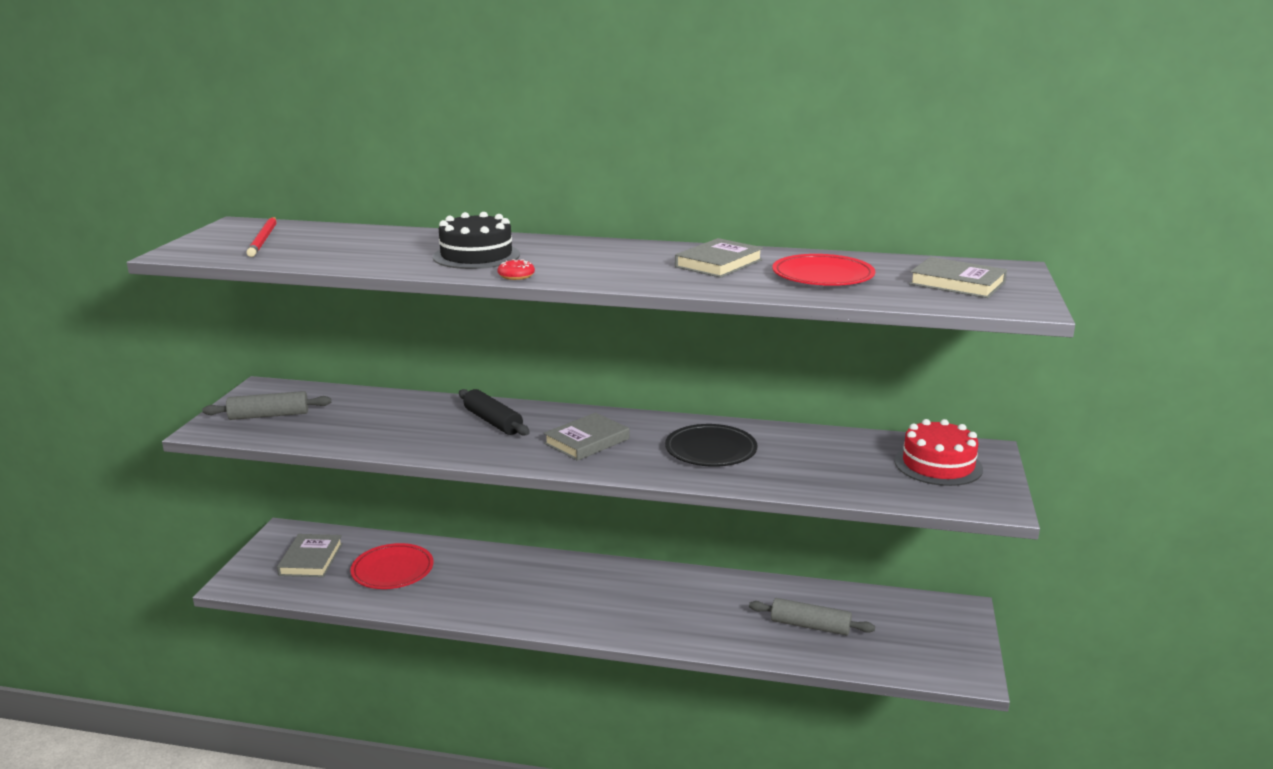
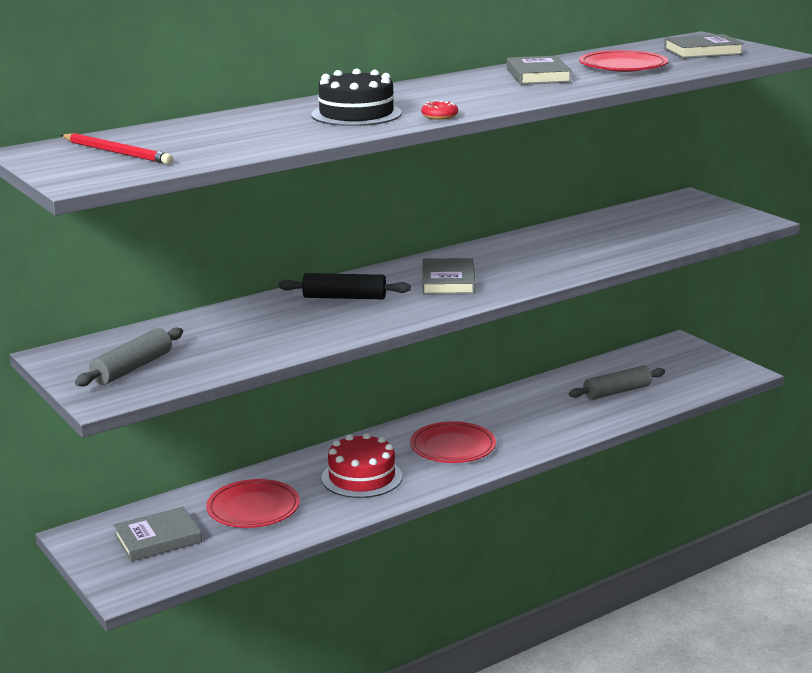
camera: 45 degrees left, 0 degrees up
grey book [277,534,343,577] -> grey book turned 75 degrees counterclockwise [113,507,202,562]
black plate [665,424,758,467] -> none
red cake [895,419,983,486] -> red cake moved to [322,433,402,498]
none -> red plate [410,421,496,463]

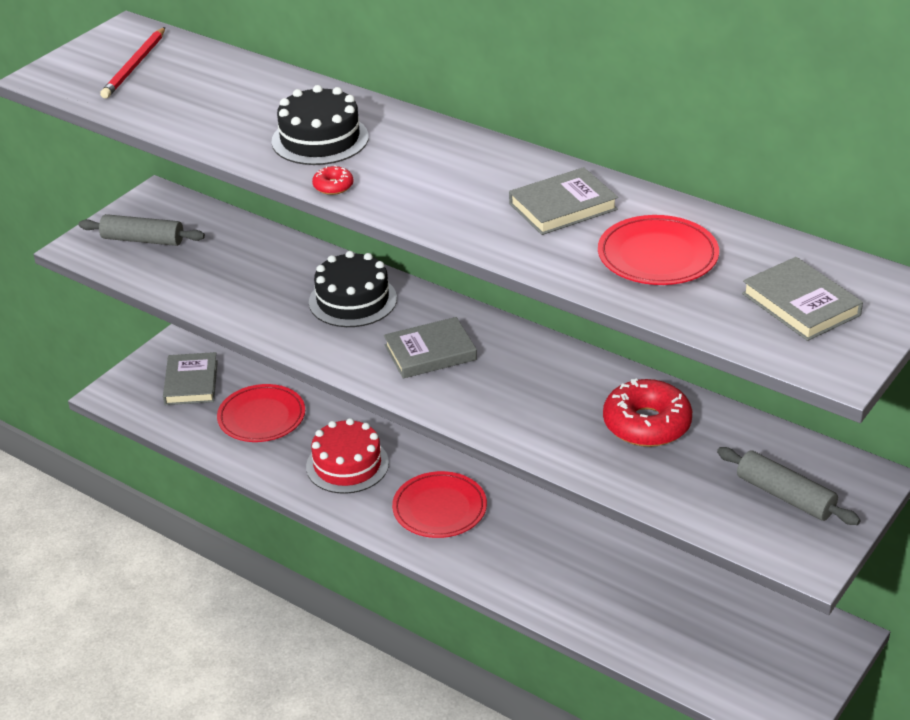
camera: 70 degrees right, 15 degrees up
grey book [113,507,202,562] -> grey book turned 45 degrees clockwise [163,352,218,405]
black rolling pin [278,273,411,299] -> black cake [309,251,397,327]
grey rolling pin [569,366,665,400] -> grey rolling pin moved to [717,447,860,525]
none -> red donut [603,379,692,447]

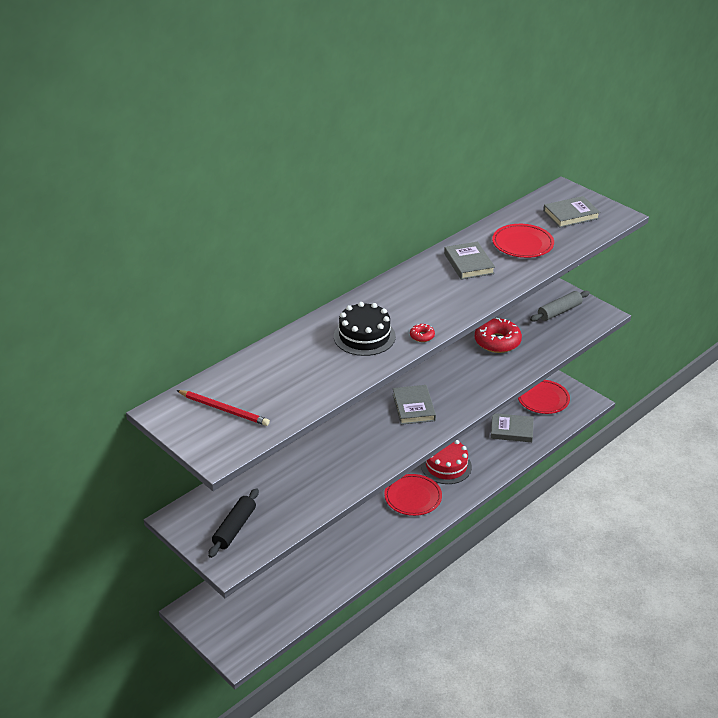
camera: 80 degrees left, 0 degrees up
grey rolling pin [79,214,205,246] -> black rolling pin [208,488,259,558]
grey book [163,352,218,405] -> grey book moved to [490,413,534,442]
red plate [217,384,305,442] -> red plate moved to [518,380,570,414]
red cake [306,418,389,494] -> red cake moved to [421,440,472,484]
black cake [309,251,397,327] -> none

